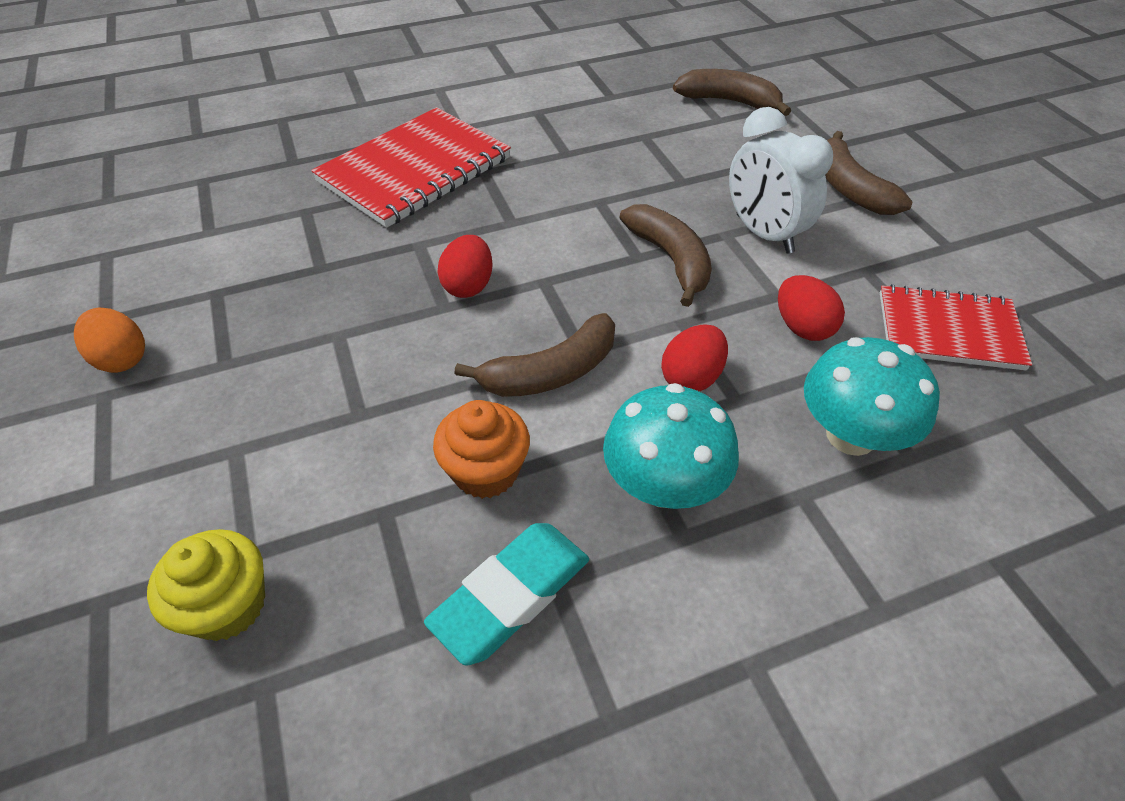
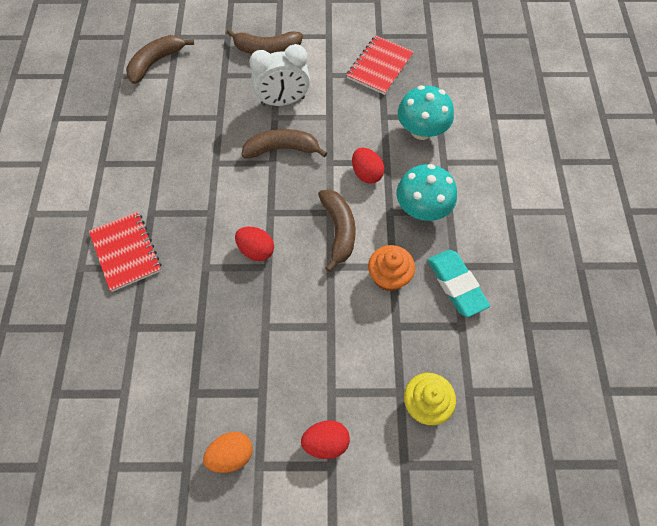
camera: 70 degrees left, 15 degrees up
red notebook [311,107,511,228] -> red notebook [89,211,162,292], size x0.64
red egg [778,275,845,341] -> red egg moved to [301,420,350,459]

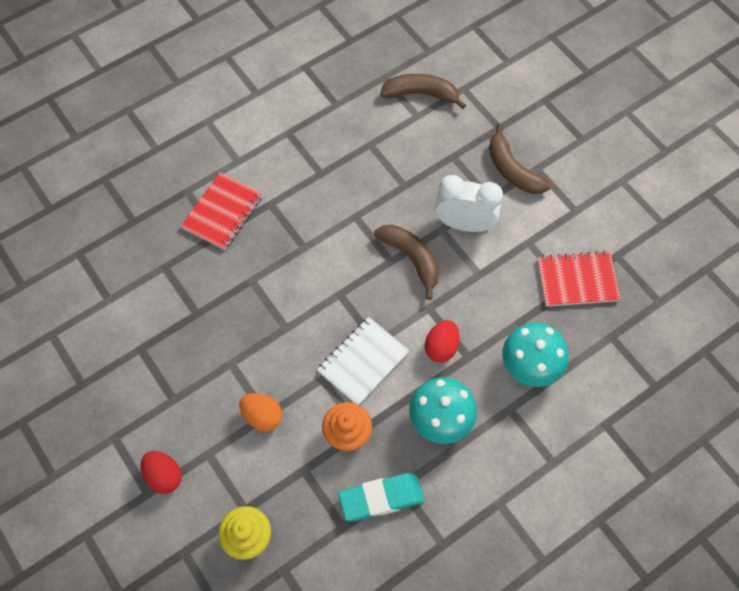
camera: 55 degrees right, 0 degrees up
orange egg [203,432,253,473] -> orange egg moved to [239,393,282,431]
red egg [235,227,274,261] -> none
white clock [249,44,310,106] -> white clock turned 150 degrees clockwise [435,175,503,232]
brown banana [318,190,355,272] -> white notebook [317,317,410,405]
turquoise eraser [428,250,490,317] -> turquoise eraser turned 45 degrees clockwise [338,473,425,521]

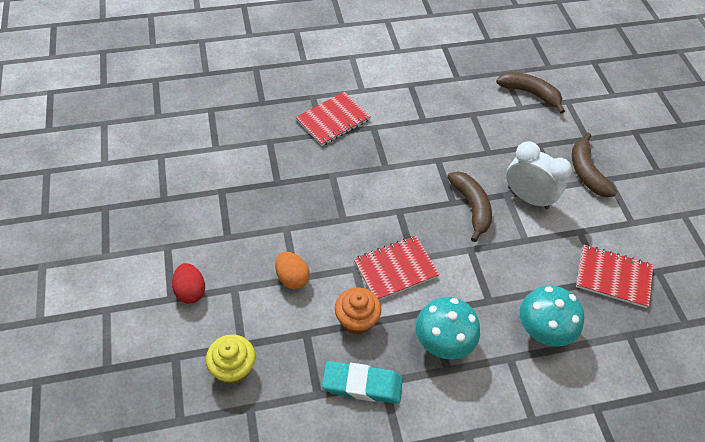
camera: 20 degrees right, 10 degrees down
white notebook [317,317,410,405] -> red notebook [354,236,440,300]
red egg [425,320,460,362] -> none

